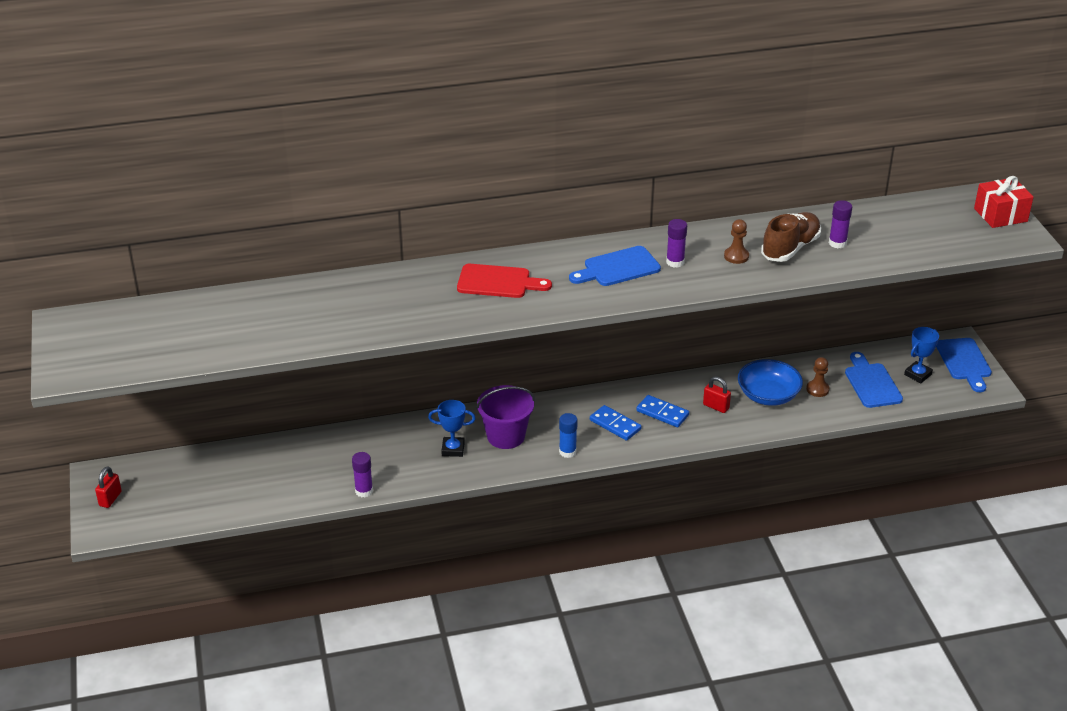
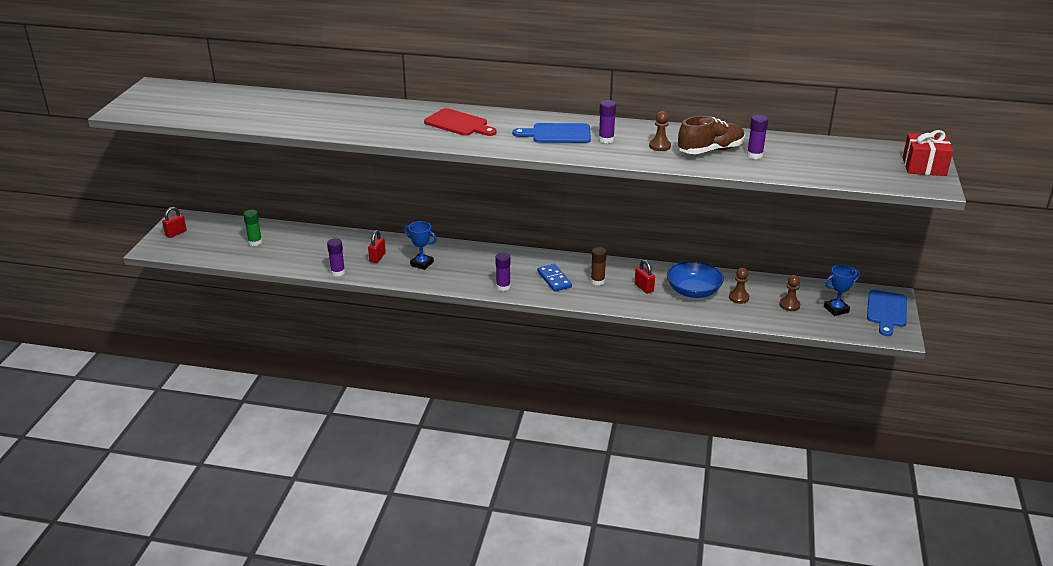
camera: 25 degrees right, 5 degrees down
purple bucket [476,385,535,449] -> none
blue glue stick [559,413,578,458] -> purple glue stick [495,253,511,291]
blue domino [636,395,689,427] -> brown glue stick [591,247,607,286]
blue cutting board [845,352,903,408] -> brown pawn [779,275,800,311]
none -> green glue stick [243,210,262,246]
none -> red padlock [368,230,386,263]

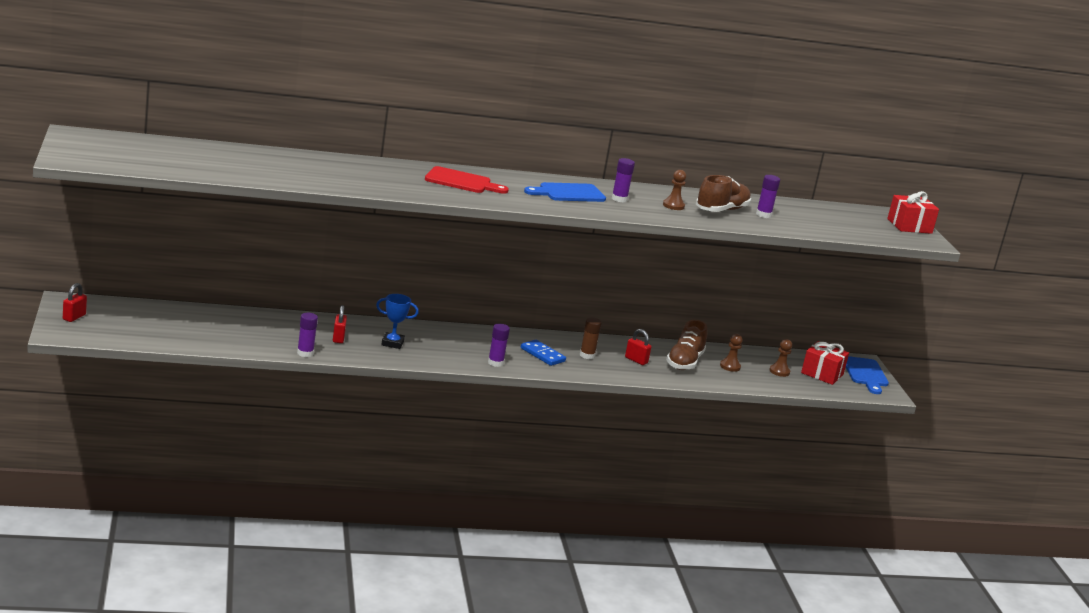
camera: 25 degrees left, 10 degrees down
green glue stick [243,210,262,246] -> none
blue bowl [667,261,724,298] -> brown shoe [666,320,707,370]
blue trophy [824,265,860,316] -> red gift [801,341,849,385]

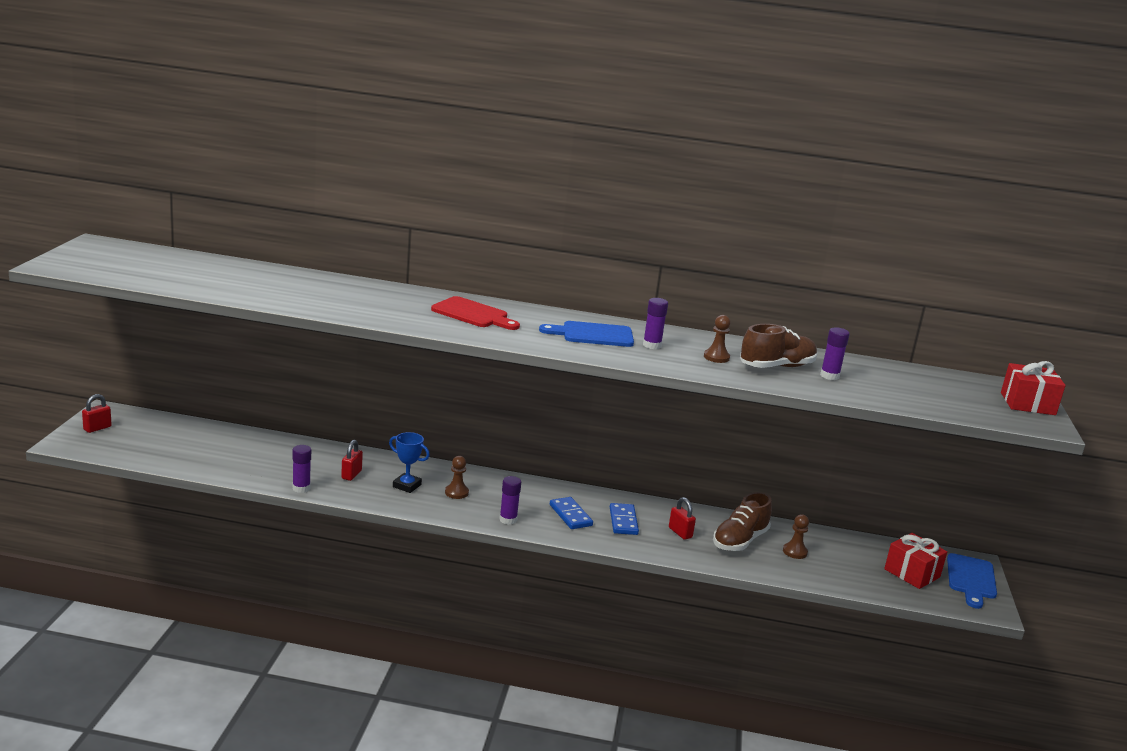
camera: 20 degrees right, 0 degrees up
brown glue stick [580,317,602,359] -> blue domino [610,503,639,535]
brown pawn [769,339,792,377] -> brown pawn moved to [445,456,469,499]

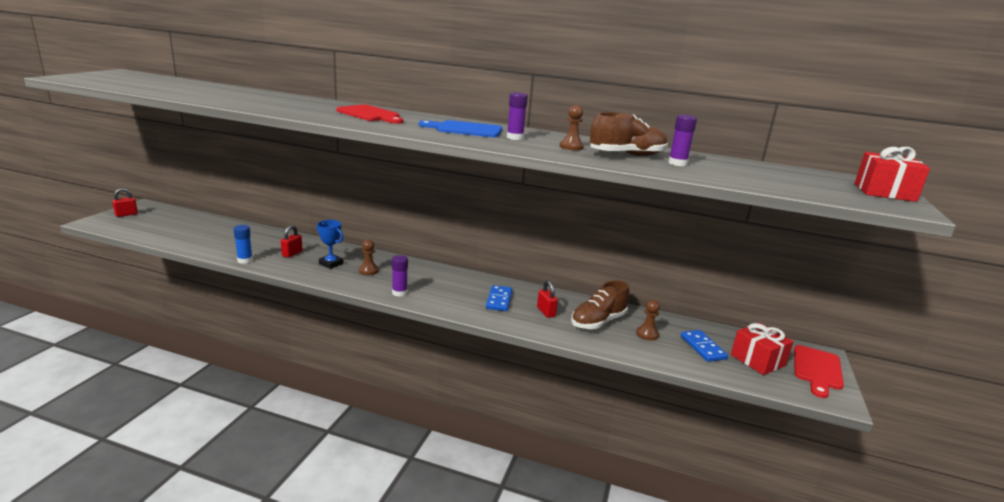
camera: 10 degrees right, 0 degrees up
purple glue stick [292,445,311,493] -> blue glue stick [233,225,253,264]
blue domino [550,497,593,529] -> blue domino moved to [681,330,728,362]
blue cutting board [947,553,997,609] -> red cutting board [794,345,844,398]

